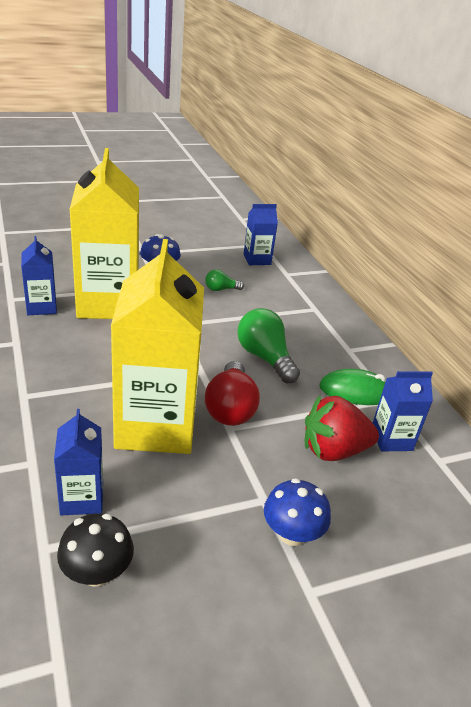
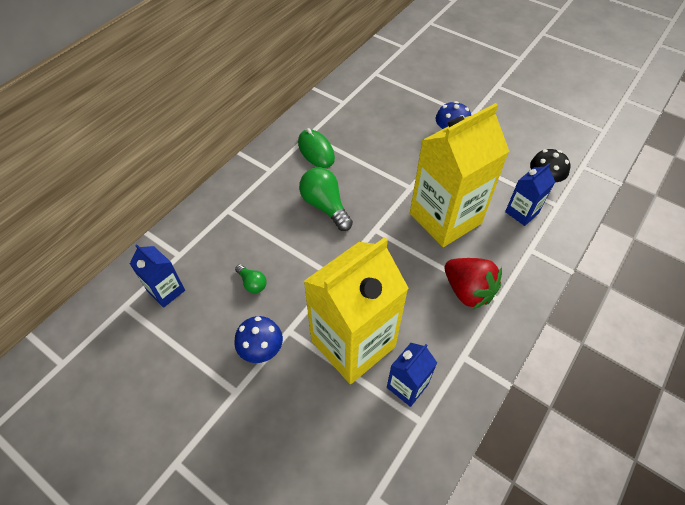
camera: 120 degrees left, 20 degrees up
red light bulb [205,361,260,426] -> none
green light bulb [237,308,300,383] -> green light bulb turned 120 degrees clockwise [299,167,353,231]
red strawberry [305,395,379,461] -> red strawberry moved to [444,258,502,310]
blue carton [373,371,433,451] -> none

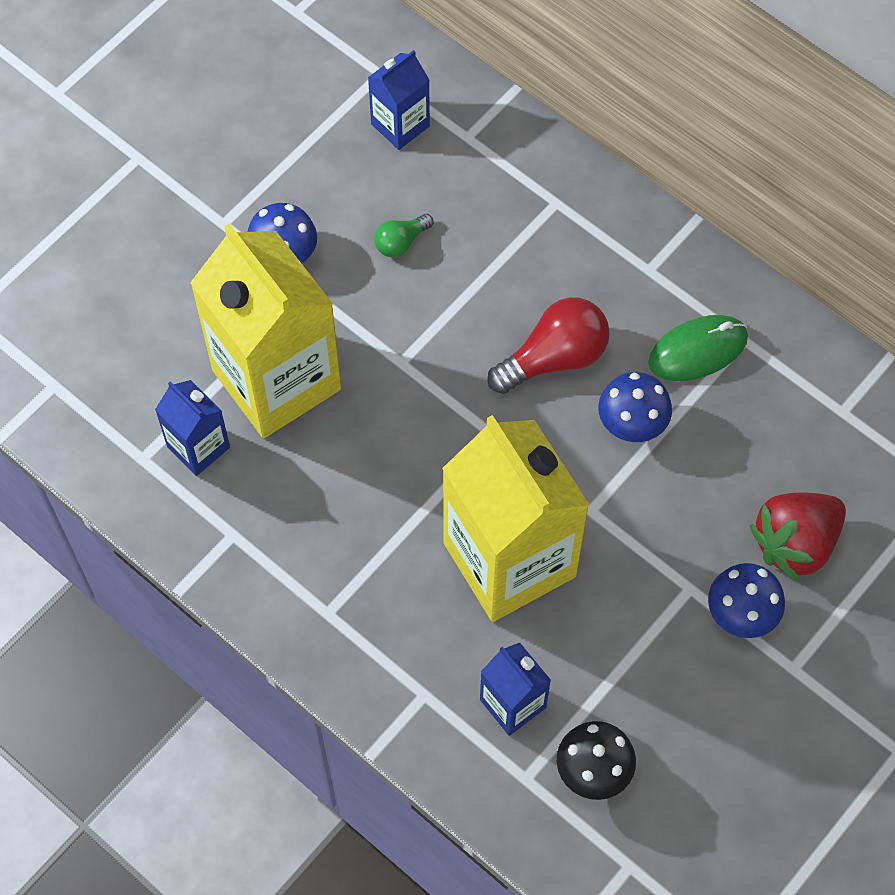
camera: 95 degrees right, 10 degrees up
green light bulb [299,167,353,231] -> red light bulb [487,297,610,394]
red strawberry [444,258,502,310] -> red strawberry moved to [750,493,846,581]
none -> blue mushroom [598,372,672,442]

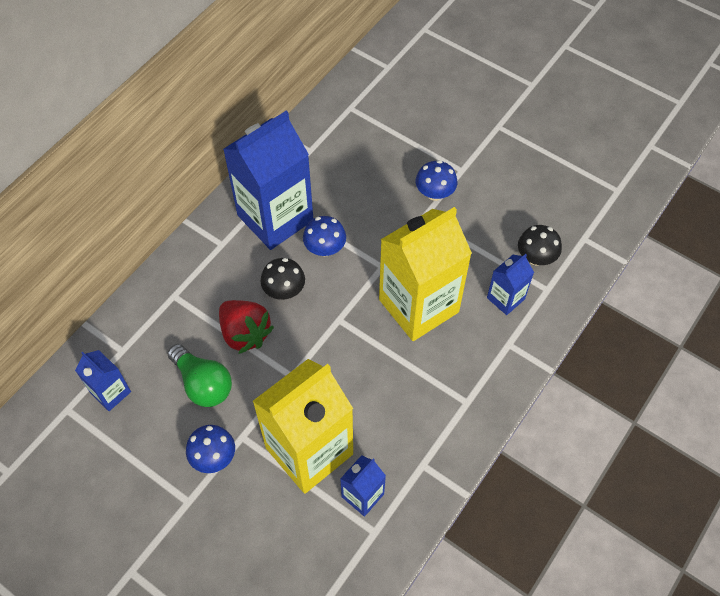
camera: 95 degrees left, 5 degrees down
green light bulb [374,214,433,257] -> green light bulb [168,344,232,407], size x1.88
red light bulb [487,297,610,394] -> black mushroom [260,258,305,300]
green mouse [648,315,748,381] -> blue carton [223,111,313,250]
red strawberry [750,493,846,581] -> red strawberry moved to [219,300,274,354]

